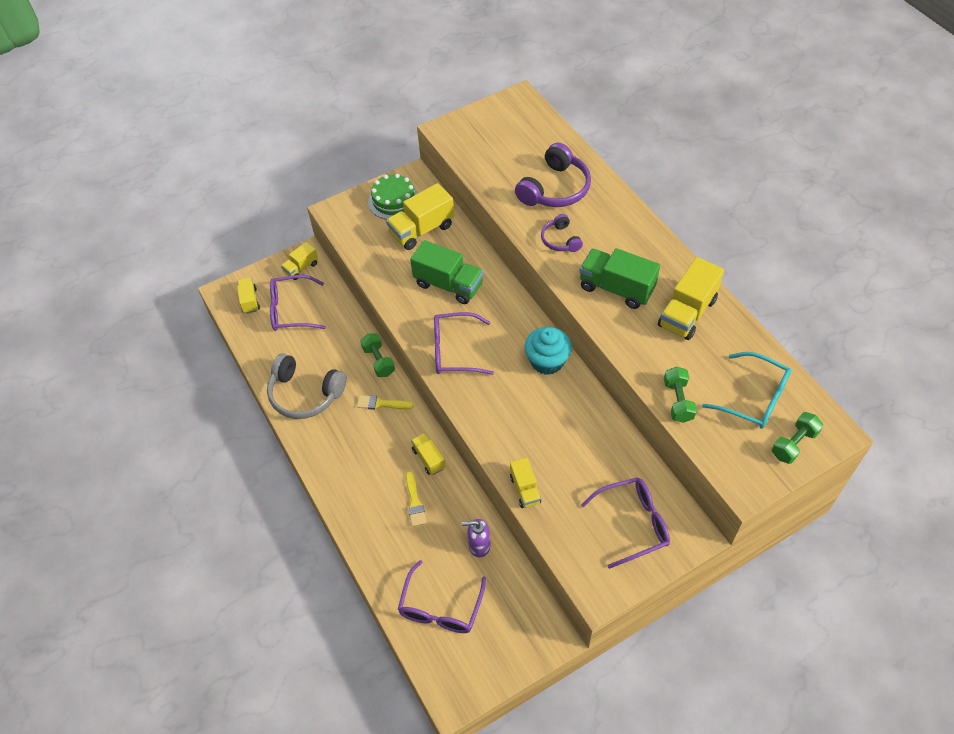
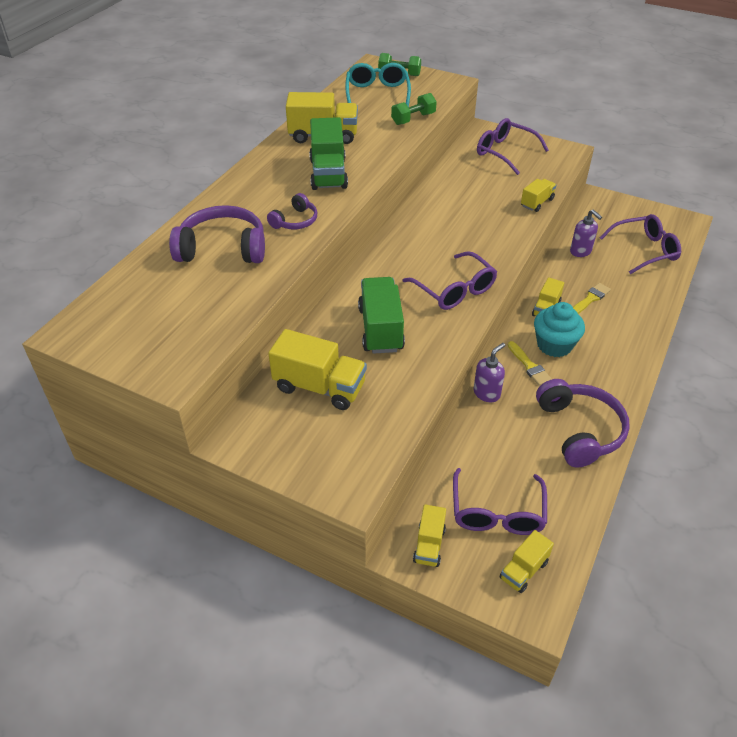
camera: 125 degrees left, 10 degrees down
grey headphones [267,353,347,419] -> purple headphones [536,379,630,468]
purple glasses [270,275,326,331] -> purple glasses turned 45 degrees clockwise [453,468,547,535]
yellow truck [281,242,318,280] -> yellow truck turned 90 degrees clockwise [413,504,446,567]
green dumbbell [360,333,395,377] -> purple soap dispenser [474,343,505,402]
green cake [368,174,418,220] -> none
turquoise cupcake [524,327,572,375] -> turquoise cupcake moved to [534,302,585,357]

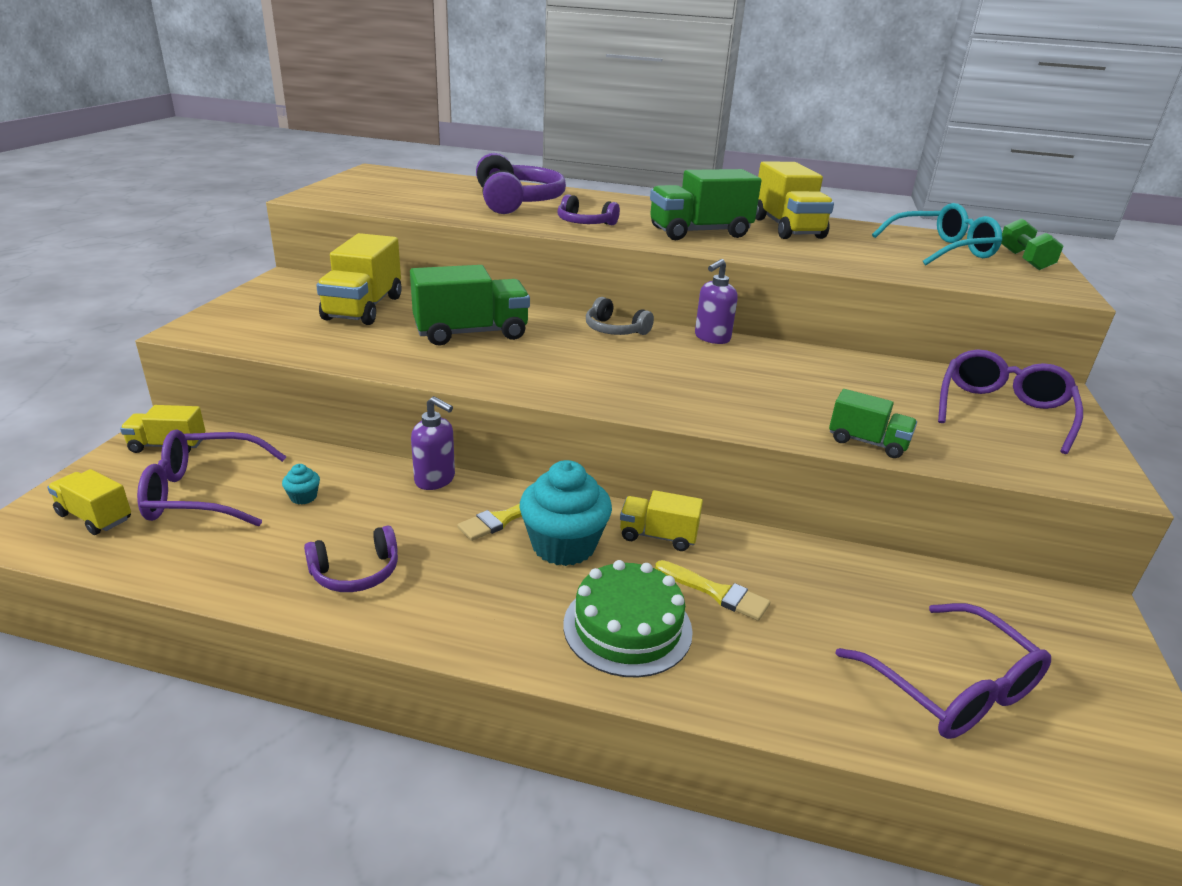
camera: 75 degrees right, 15 degrees down
green dumbbell [391,93,437,125] -> none
purple glasses [402,251,497,310] -> none
yellow truck [521,179,556,212] -> green truck [829,389,917,458]
purple headphones [536,379,630,468] -> purple headphones [304,525,398,592], size x0.55
purple soap dispenser [570,209,602,257] -> purple soap dispenser moved to [695,259,738,344]
none -> turquoise cupcake [282,464,320,505]
none -> green cake [563,560,693,677]
none -> grey headphones [586,297,654,335]

